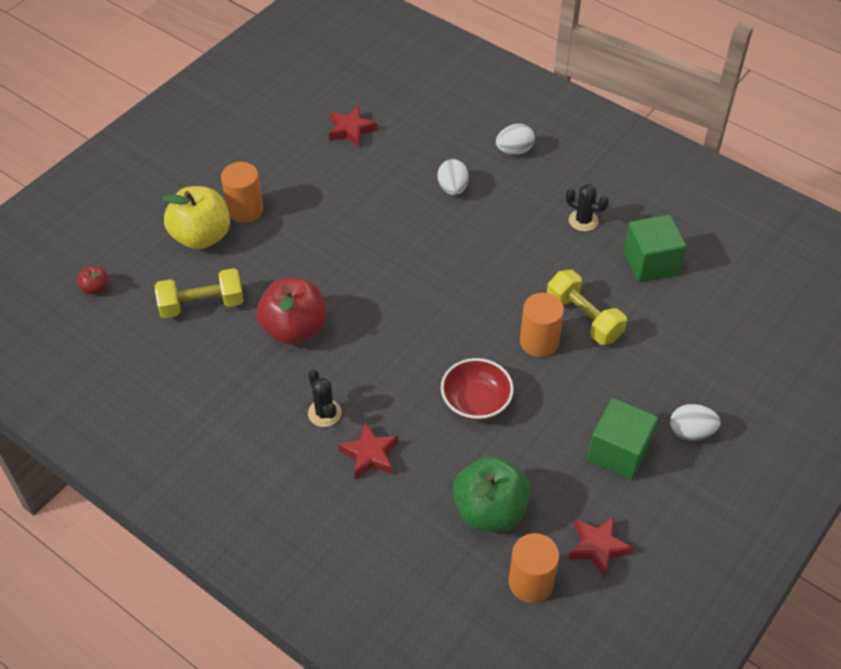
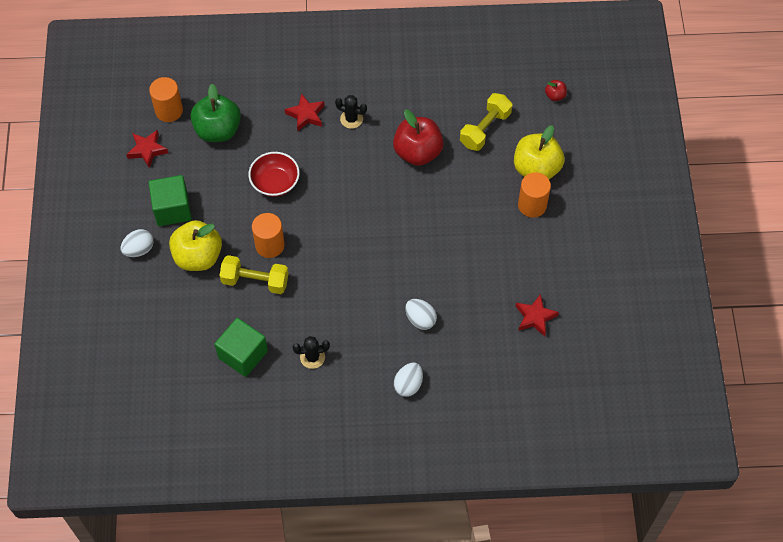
camera: 140 degrees right, 10 degrees up
none -> yellow apple [169,220,222,271]

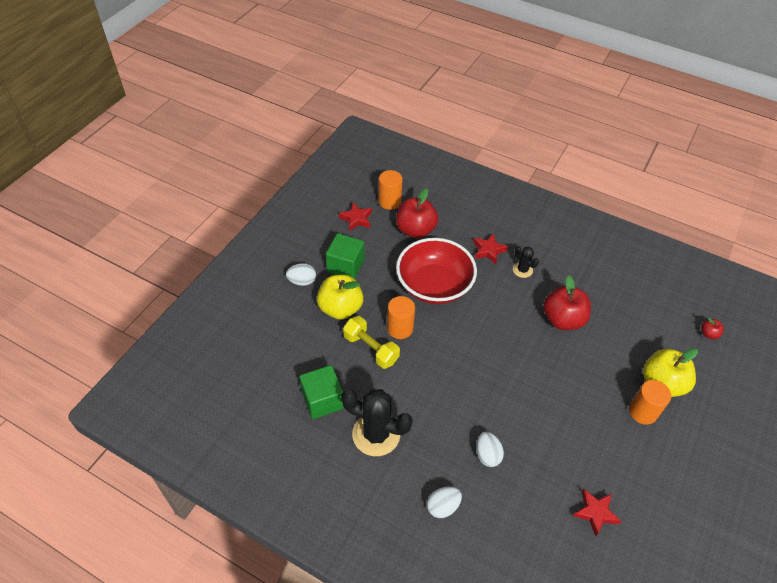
camera: 30 degrees right, 10 degrees down
green apple [190,84,241,142] -> red apple [396,188,438,238]
red bowl [248,152,300,197] -> red bowl [396,238,477,304], size x1.76
black cactus [292,336,330,369] -> black cactus [341,389,413,456], size x1.99
yellow dumbbell [460,93,512,151] -> none

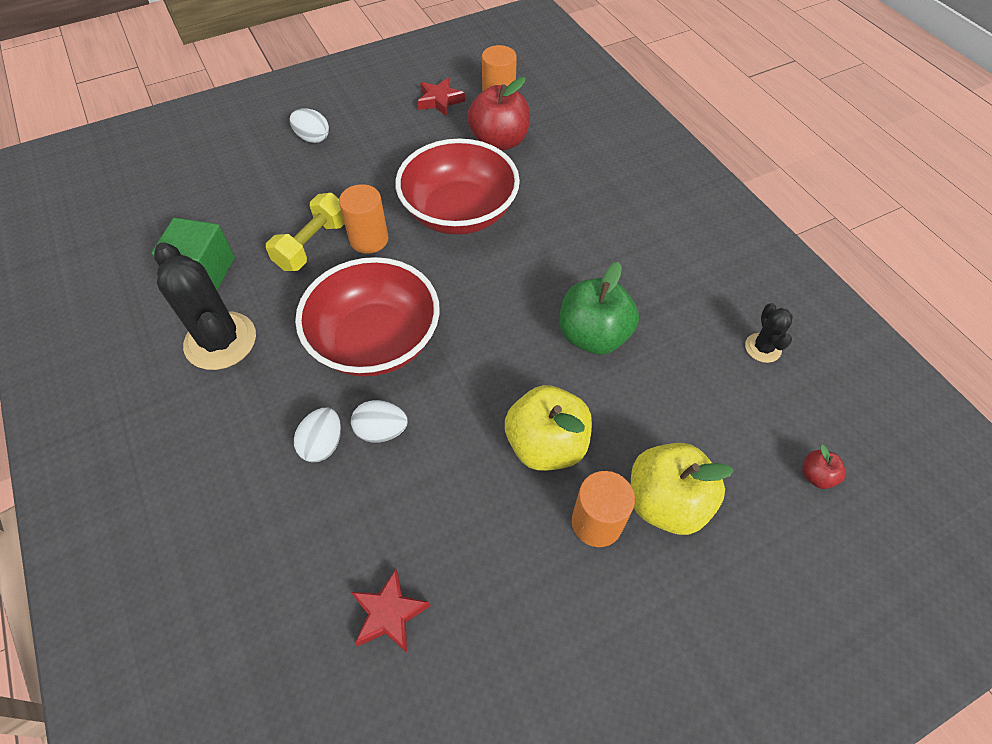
camera: 35 degrees right, 5 degrees up
yellow apple [317,275,364,320] -> yellow apple moved to [505,385,592,471]
green cube [326,233,365,279] -> none
yellow dumbbell [343,316,400,369] -> yellow dumbbell turned 45 degrees clockwise [266,193,344,271]
white egg [427,487,462,518] -> white egg moved to [351,400,408,443]
red star [473,233,508,264] -> none
black cactus [513,246,539,278] -> black cactus moved to [745,303,793,363]
red apple [543,275,591,330] -> green apple [560,262,639,355]
none -> red bowl [295,257,440,377]

